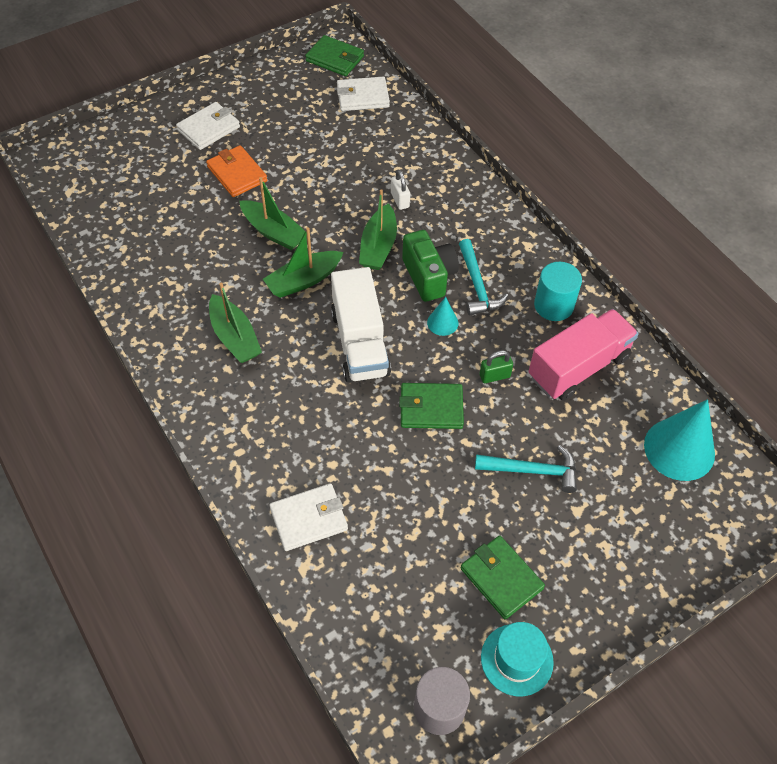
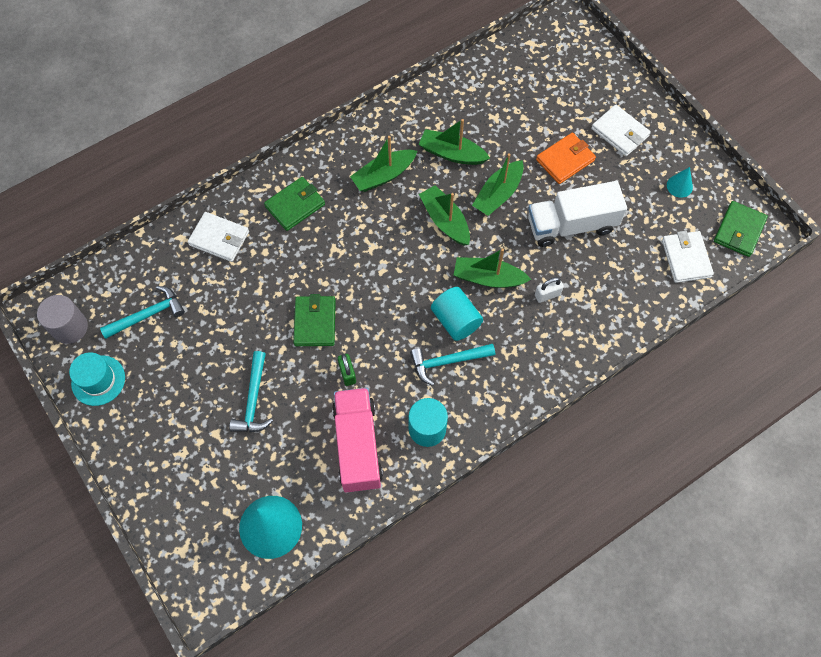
camera: 90 degrees right, 10 degrees up
white wallet [269,483,348,551] -> white wallet turned 45 degrees counterclockwise [188,212,249,262]
white truck [331,267,391,382] -> white truck moved to [528,181,627,247]
green camera [402,230,459,302] -> turquoise cylinder [431,287,483,341]
turquoise cone [427,297,458,336] -> turquoise cone moved to [667,167,693,198]
green wallet [461,536,545,619] -> green wallet moved to [264,177,325,231]
pink truck [528,309,639,401] -> pink truck turned 150 degrees counterclockwise [332,388,383,493]
none -> turquoise hammer [100,286,185,339]
none -> green boat [419,119,490,165]

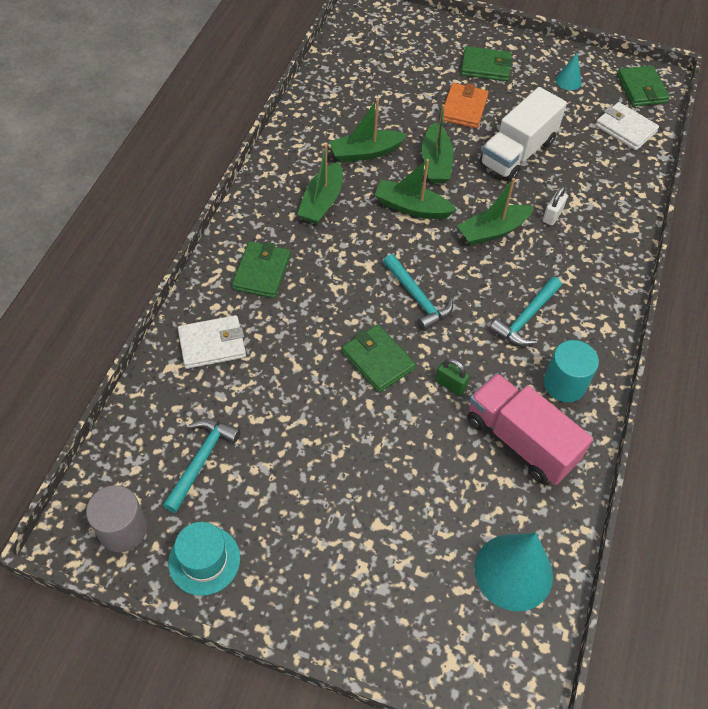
camera: 40 degrees left, 10 degrees down
turquoise hammer [229,351,273,432] -> turquoise hammer moved to [383,254,453,331]
turquoise cylinder [431,287,483,341] -> none
white wallet [591,105,651,156] -> green wallet [461,46,513,81]

